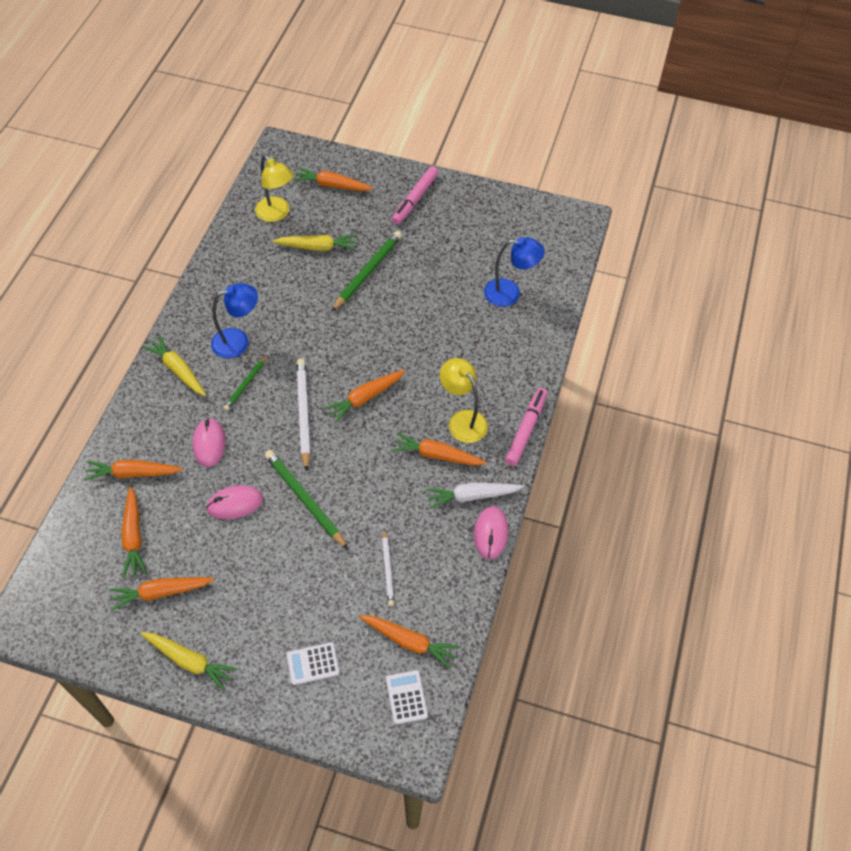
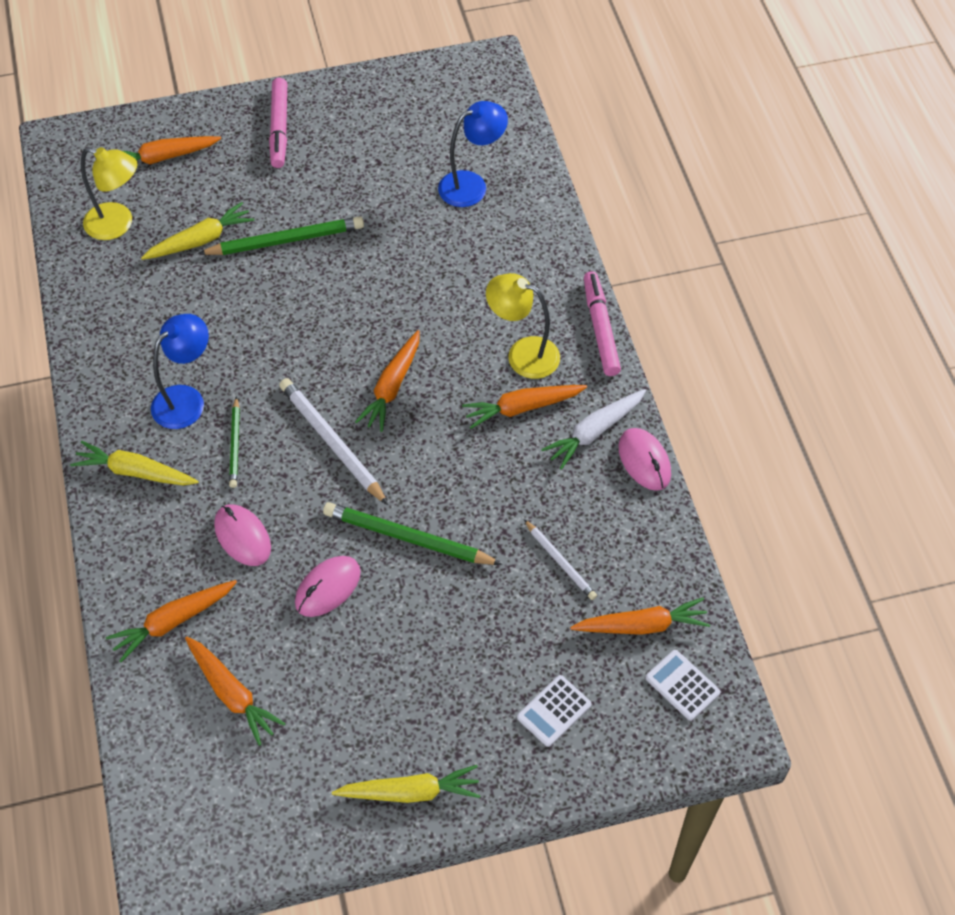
camera: 30 degrees left, 0 degrees up
orange carrot [109,577,215,611] -> none
green pencil [331,231,402,312] -> green pencil turned 75 degrees clockwise [198,216,364,255]

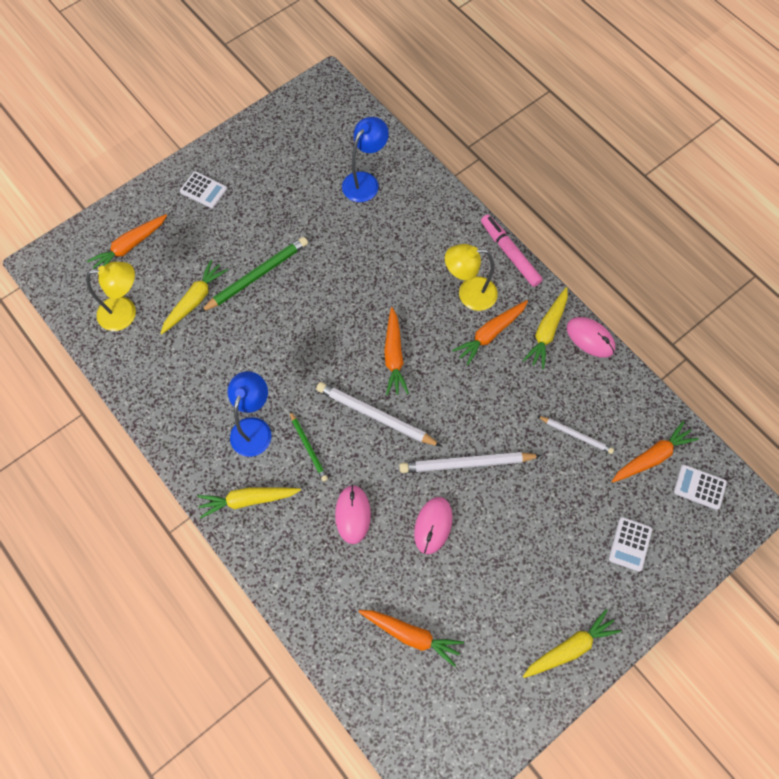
camera: 25 degrees left, 10 degrees up
orange carrot [106,580,237,662] -> none
pink mouse [214,504,271,566] -> pink mouse turned 60 degrees clockwise [335,485,371,544]
pink marker [269,78,287,168] -> white calculator [180,171,227,208]
green pencil [323,502,502,565] -> white pencil [399,452,542,473]
white carrot [541,389,646,470] -> yellow carrot [523,287,568,369]

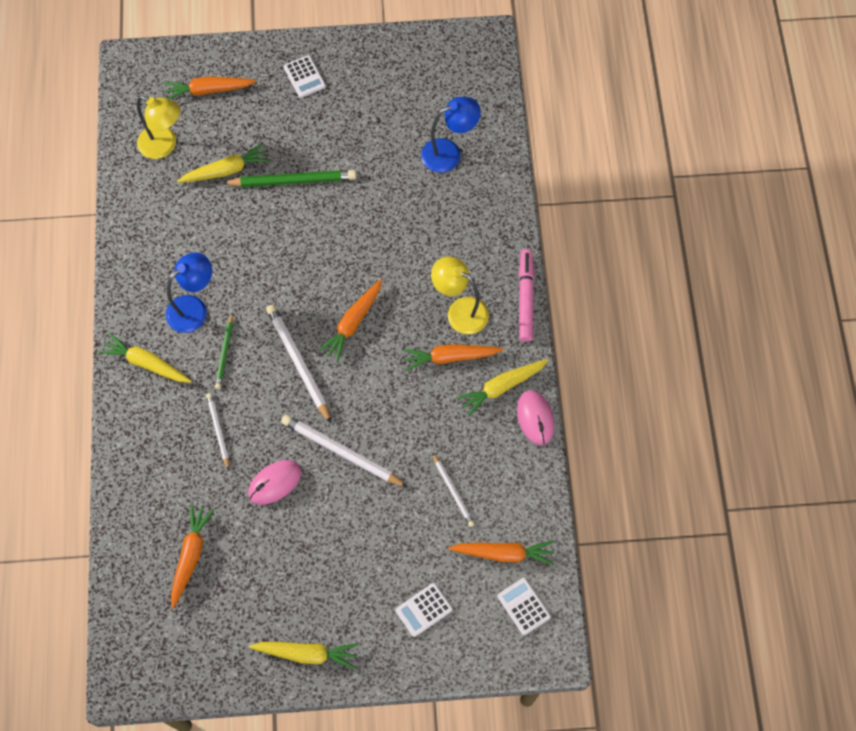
camera: 35 degrees right, 0 degrees up
pink mouse [335,485,371,544] -> white pencil [206,393,229,470]
orange carrot [359,610,464,667] -> orange carrot turned 135 degrees counterclockwise [171,504,215,608]

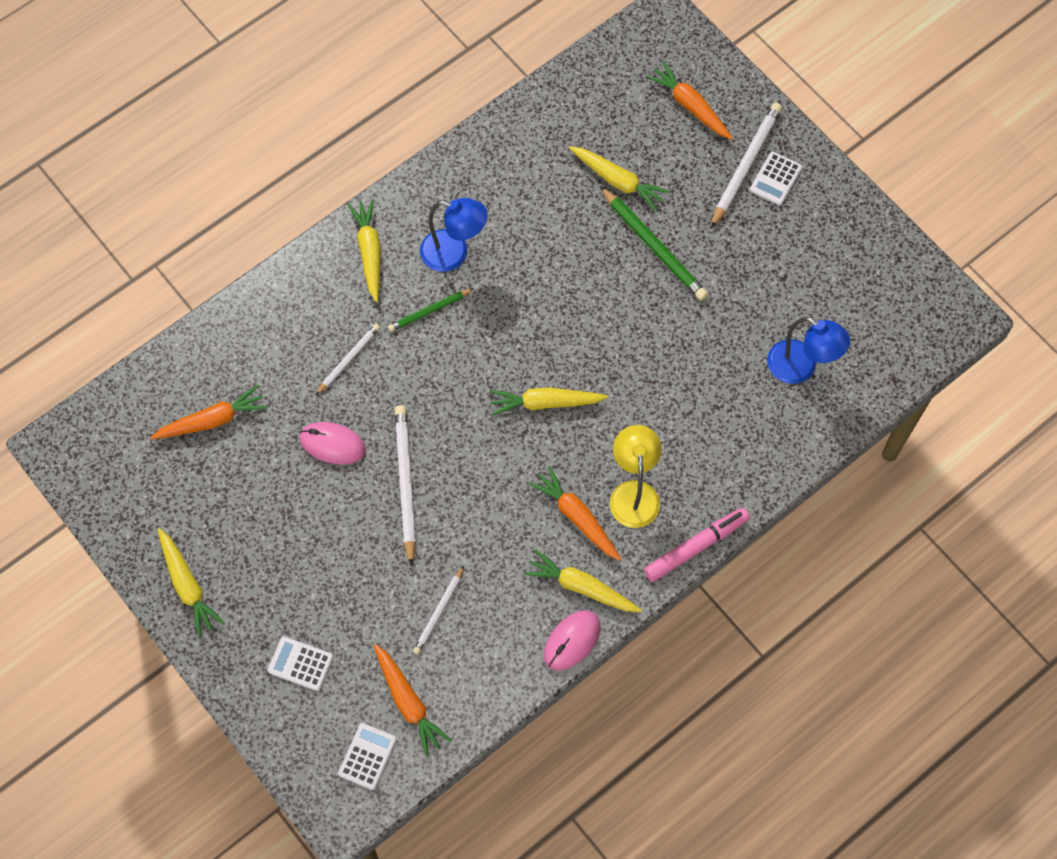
camera: 55 degrees right, 0 degrees up
yellow lamp [137,96,180,159] -> none
white pencil [266,305,331,423] -> white pencil moved to [711,103,782,228]
orange carrot [318,279,382,362] -> yellow carrot [490,387,608,416]

